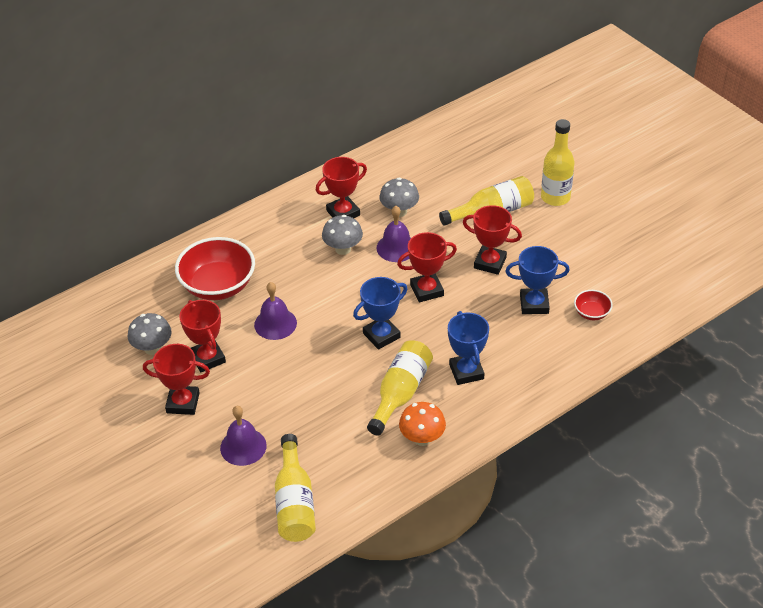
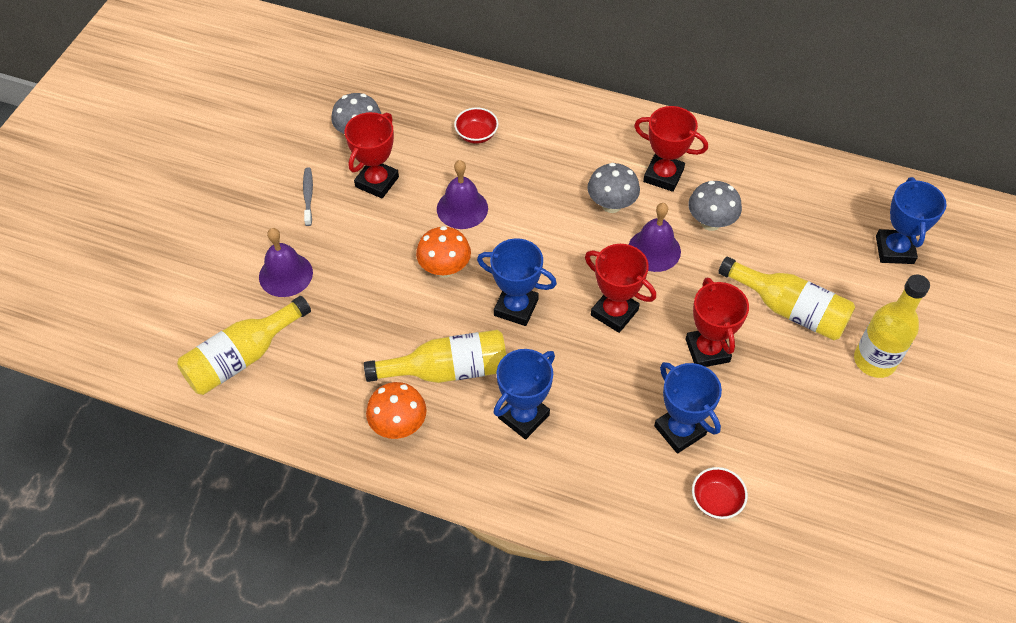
camera: 55 degrees right, 10 degrees up
red trophy [143,344,210,415] -> grey toothbrush [303,167,313,226]
red bowl [175,237,255,300] -> red bowl [454,107,499,144], size x0.47
none -> orange mushroom [416,226,471,278]
none -> blue trophy [876,177,947,264]

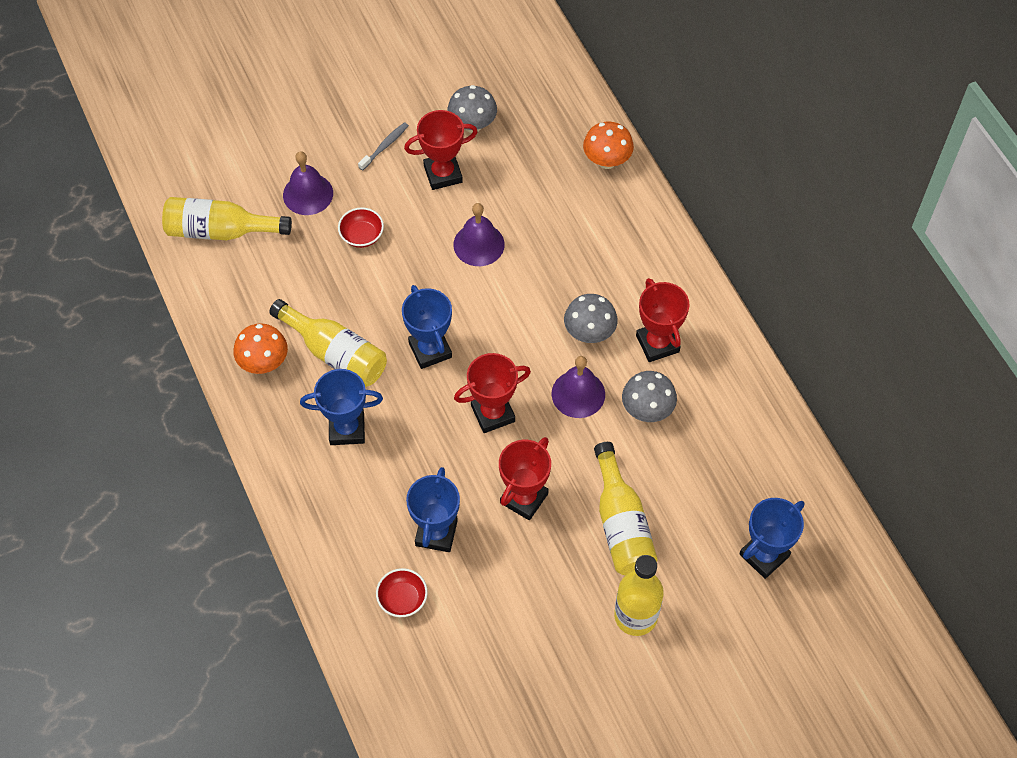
camera: 45 degrees right, 5 degrees up
orange mushroom [416,226,471,278] -> orange mushroom moved to [583,122,634,169]
red bowl [454,107,499,144] -> red bowl moved to [338,207,384,248]
red trophy [585,244,656,333] -> red trophy turned 75 degrees clockwise [454,353,531,433]

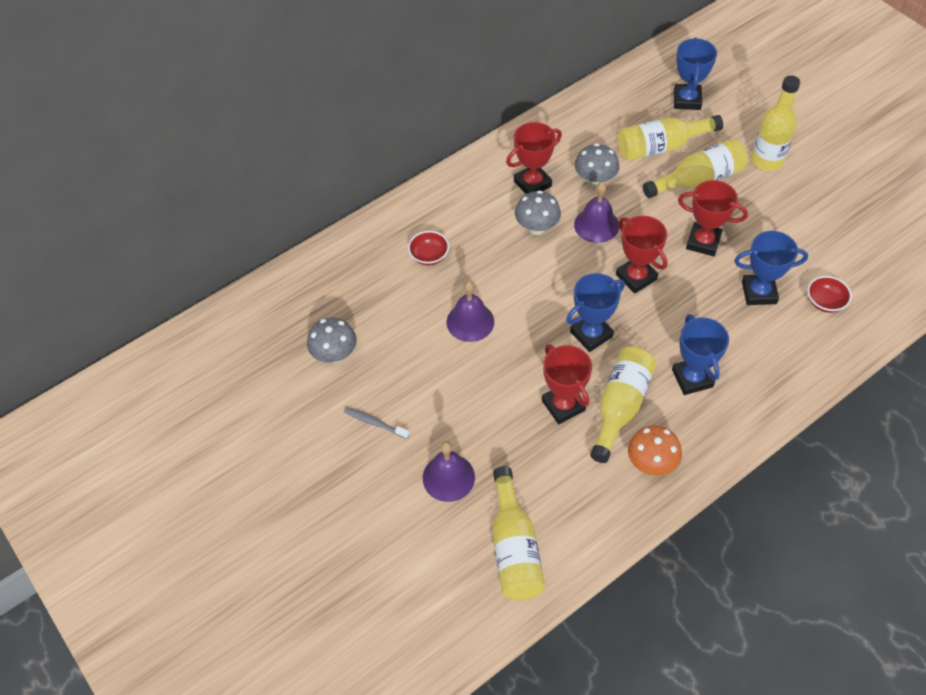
camera: 100 degrees left, 5 degrees down
red bowl [338,207,384,248] -> red bowl moved to [408,231,449,266]
red trophy [404,110,478,190] -> red trophy moved to [542,344,592,424]
orange mushroom [583,122,634,169] -> none
blue trophy [739,498,804,579] -> blue trophy turned 60 degrees clockwise [674,37,717,110]
none -> yellow bottle [618,115,723,161]

